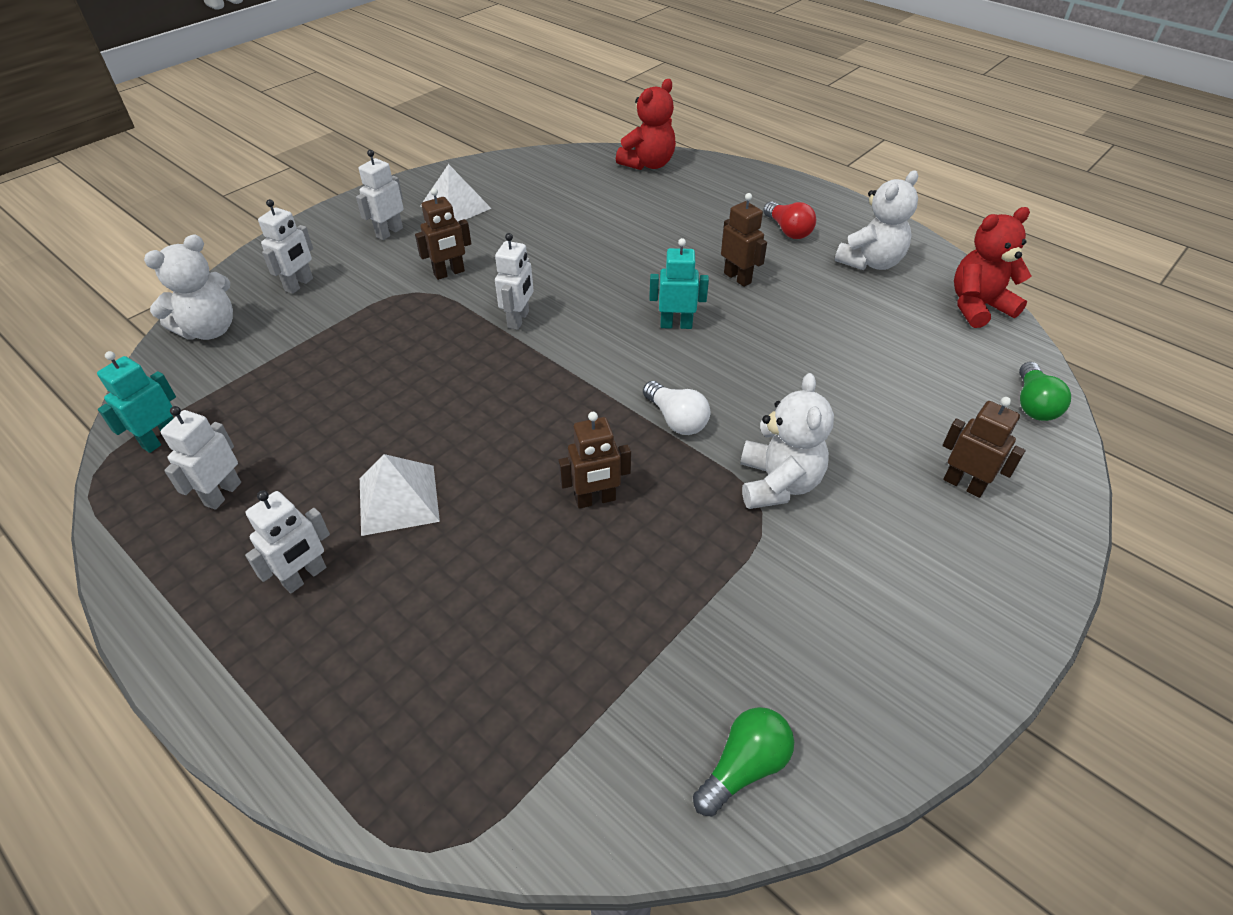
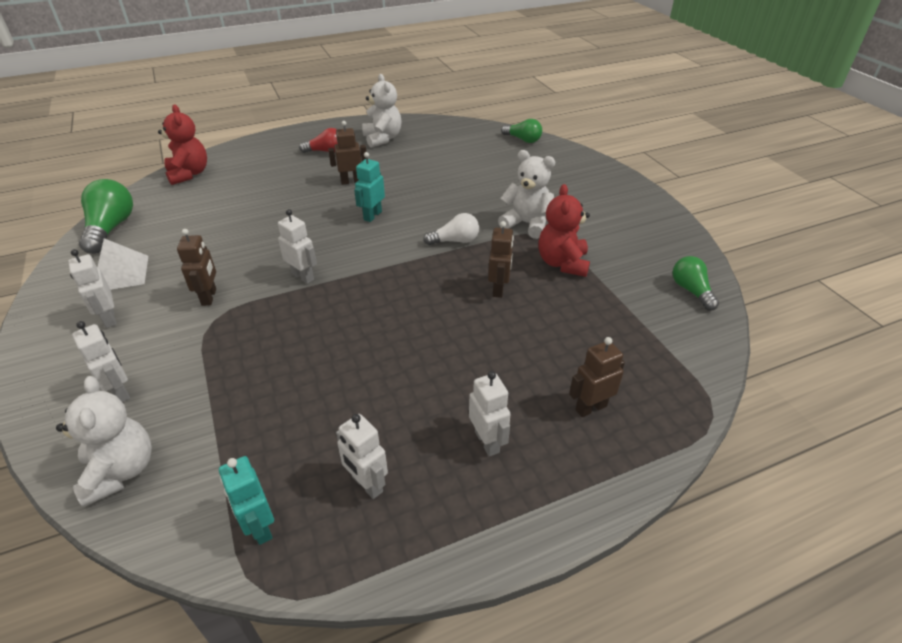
camera: 65 degrees left, 5 degrees down
white pyramid [360,454,440,536] -> none
brown robot [943,397,1025,498] -> brown robot moved to [569,337,625,417]
red teddy bear [954,207,1031,328] -> red teddy bear moved to [538,184,590,277]
none -> green light bulb [79,179,133,254]

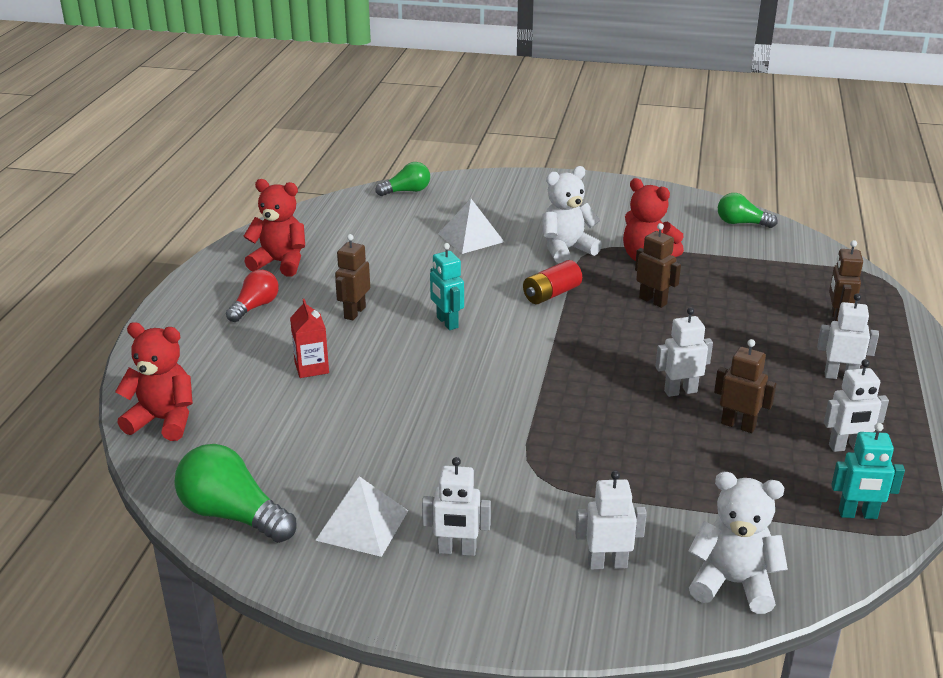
camera: 55 degrees left, 10 degrees down
brown robot [177,229,216,306] -> brown robot moved to [714,339,776,433]
white robot [278,209,317,284] -> white robot moved to [656,307,713,397]
white teddy bear [362,74,402,148] -> red teddy bear [243,179,305,276]
white light bulb [423,213,479,245] -> red battery [523,260,582,304]
none -> red carton [290,299,329,378]
none -> white pyramid [438,199,504,254]

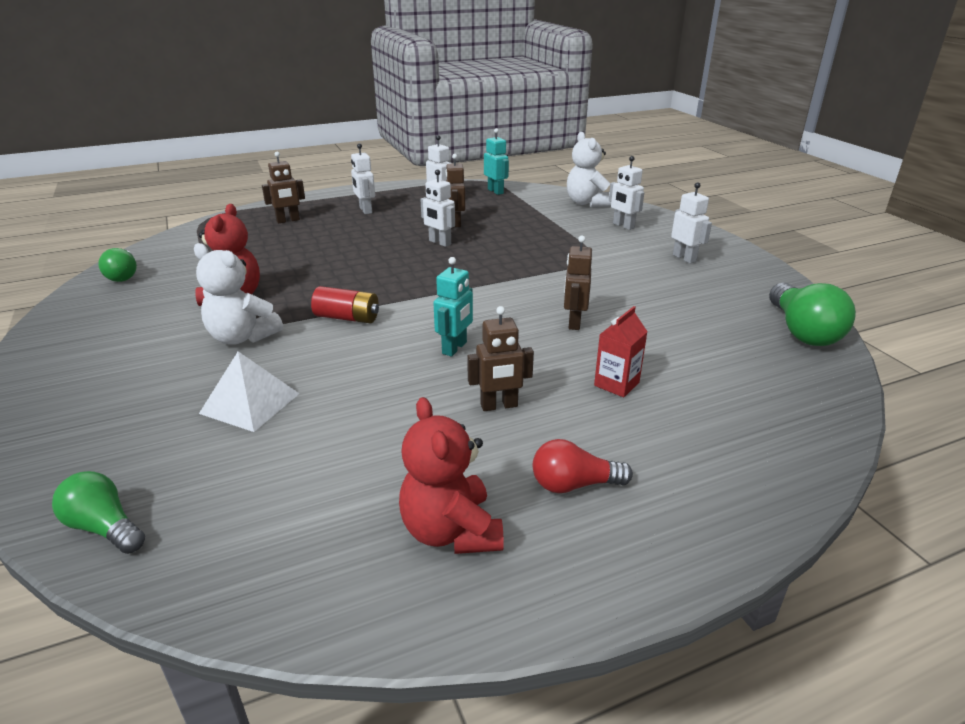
camera: 125 degrees left, 0 degrees up
red teddy bear [115,322,193,441] -> none
white pyramid [315,476,408,557] -> none
brown robot [635,223,681,308] -> brown robot moved to [564,236,592,330]

